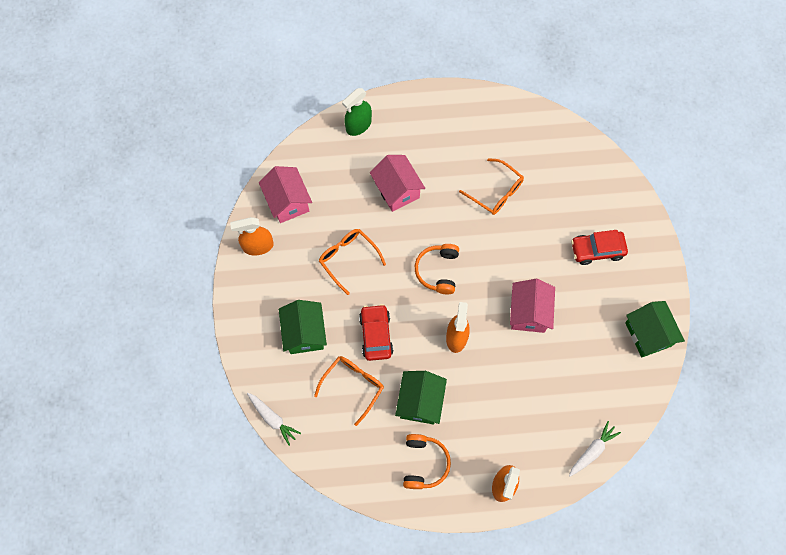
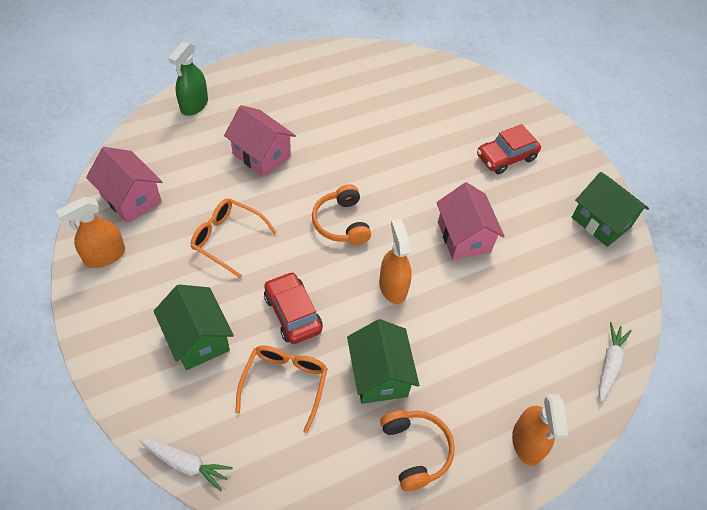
camera: 25 degrees left, 15 degrees down
orange glasses [459,158,524,215] -> none

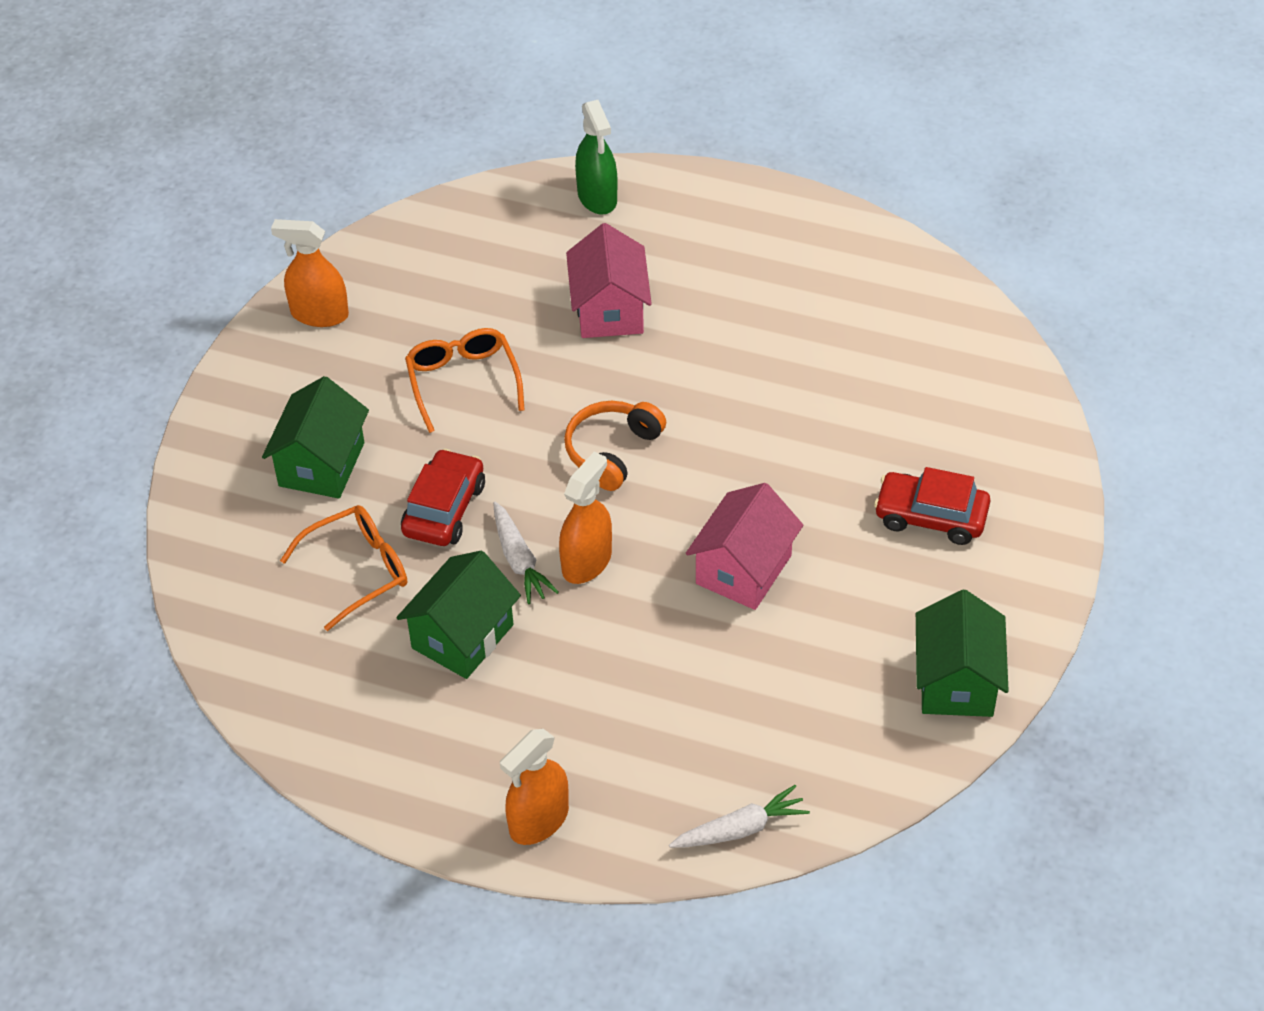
camera: 50 degrees right, 5 degrees down
pink house [86,147,163,223] -> none
white carrot [138,438,233,492] -> white carrot moved to [493,502,559,604]
green spray bottle [168,41,208,116] -> green spray bottle turned 90 degrees counterclockwise [575,100,618,215]
orange headphones [380,410,455,491] -> none

